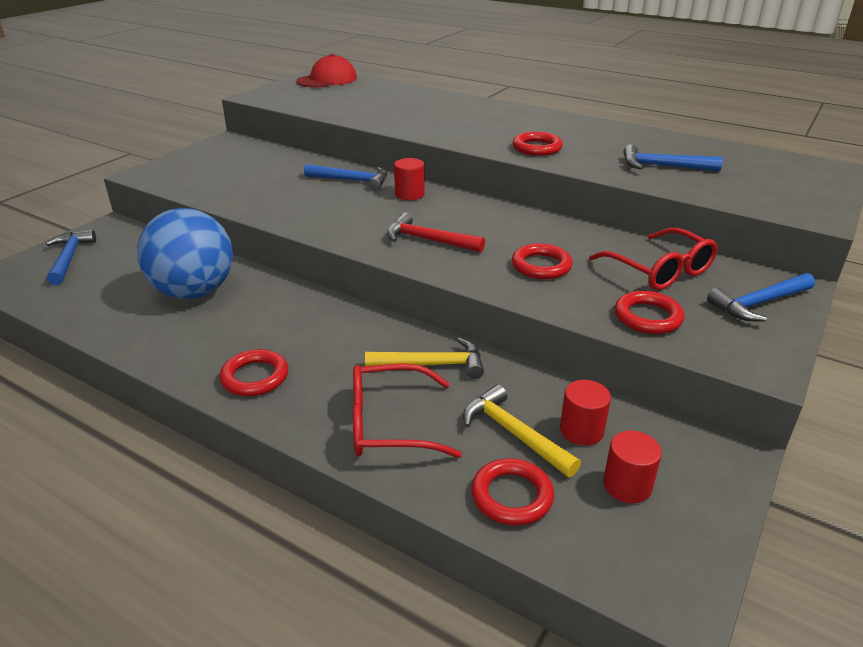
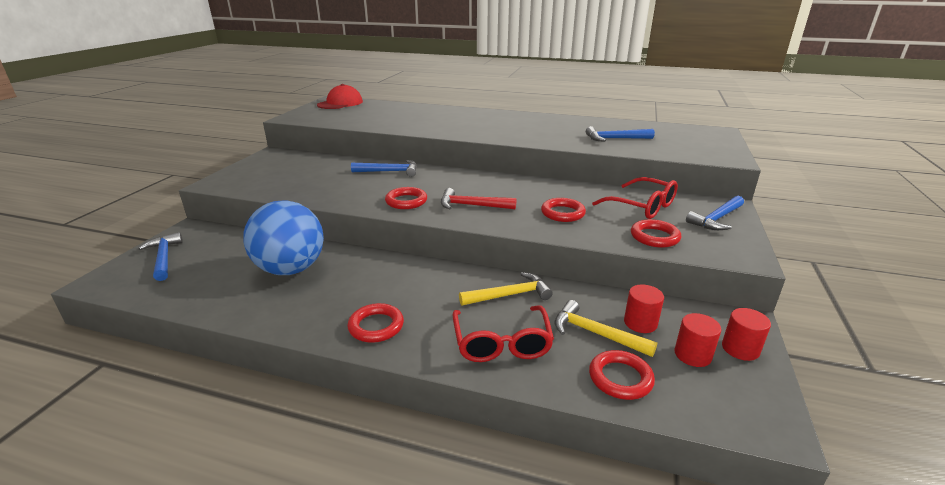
camera: 15 degrees left, 5 degrees down
red glasses [353,363,462,458] -> red glasses turned 75 degrees counterclockwise [453,306,554,362]
red cylinder [394,158,425,200] -> red cylinder moved to [722,308,771,361]
red ring [512,131,563,156] -> red ring moved to [385,187,427,209]

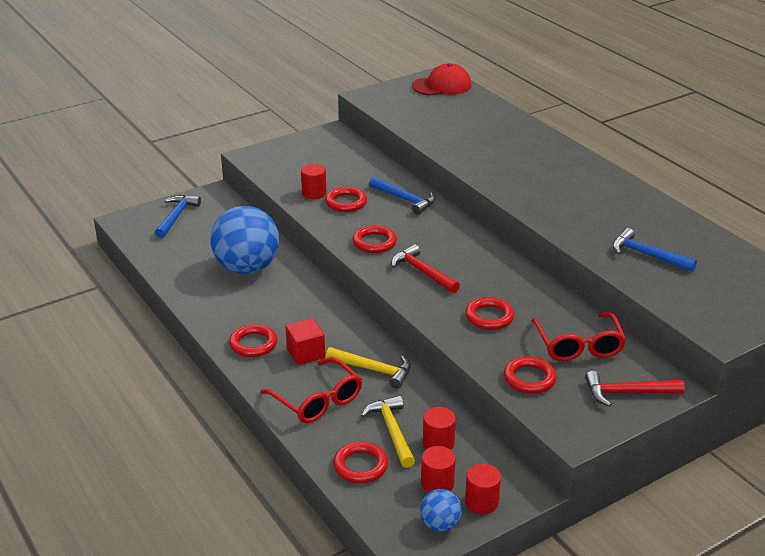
camera: 40 degrees right, 5 degrees up
red glasses [453,306,554,362] -> red glasses turned 75 degrees counterclockwise [260,357,362,423]
blue hammer [686,196,744,230] -> red hammer [585,371,685,407]
none -> red cube [285,318,325,365]
none -> red cylinder [301,164,326,199]
none -> red ring [325,187,367,212]
none -> blue ball [420,489,462,532]

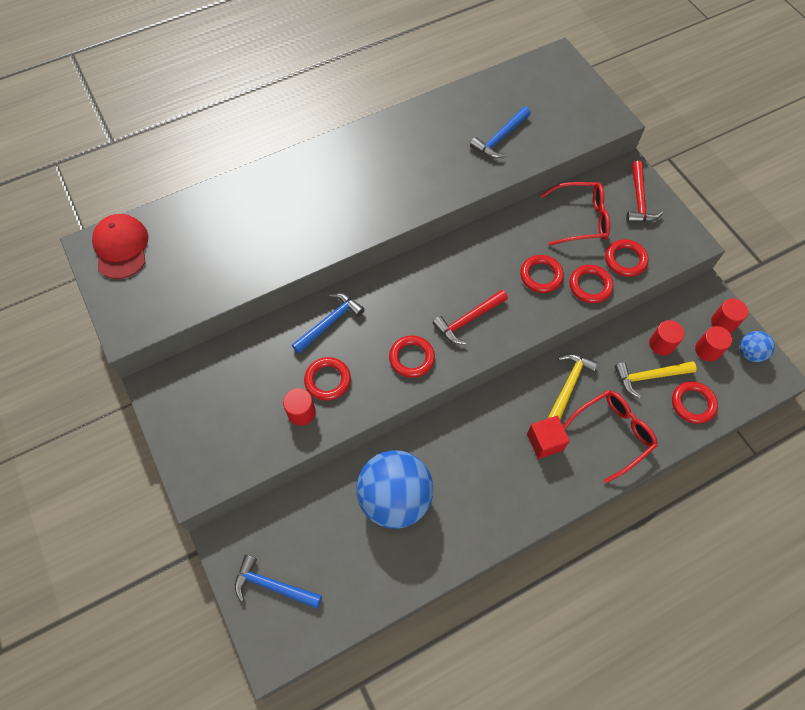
camera: 85 degrees left, 30 degrees up
red ring [229,324,277,357] -> red ring moved to [569,265,613,303]

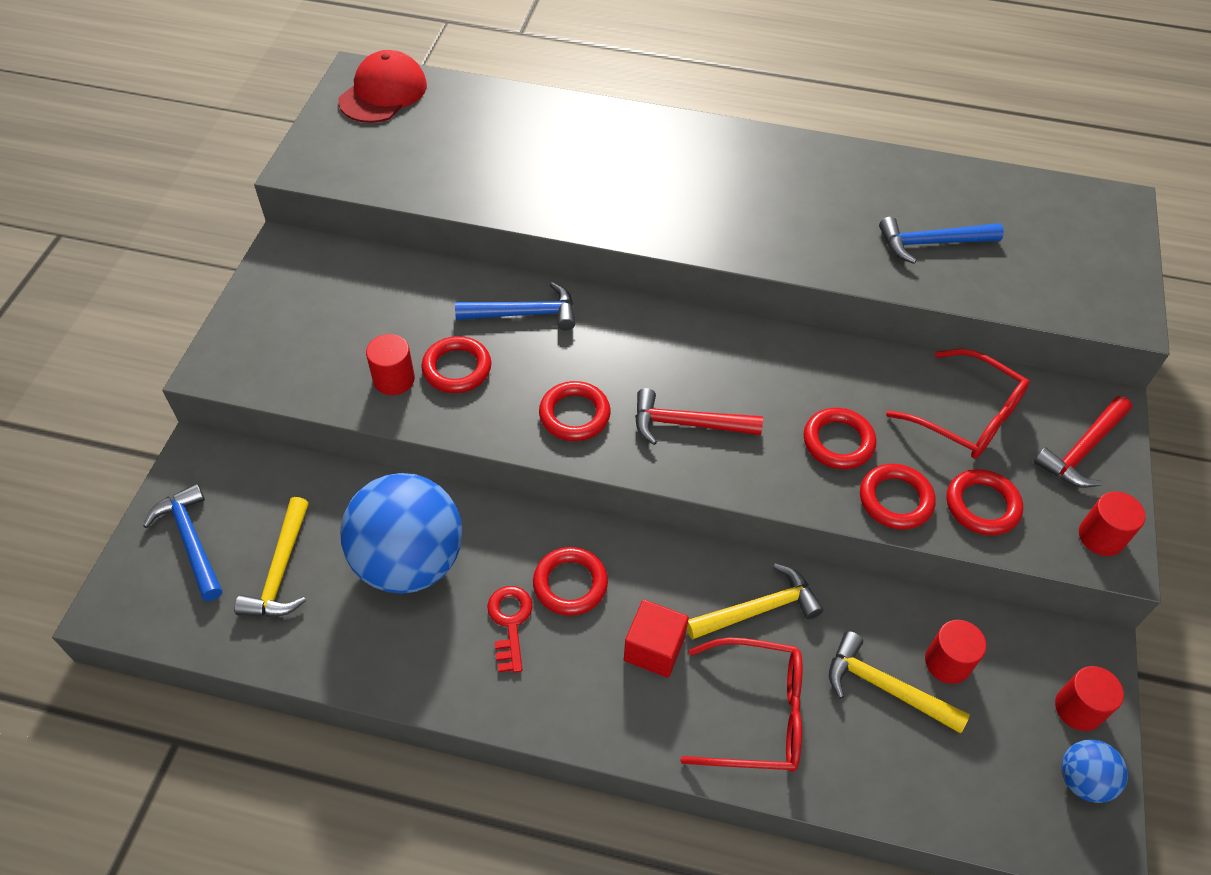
camera: 40 degrees right, 10 degrees down
red ring [672,381,718,424] -> red ring moved to [533,547,608,616]
red cylinder [695,326,732,362] -> red cylinder moved to [1079,491,1146,556]
none -> yellow hammer [234,497,309,617]
none -> red key [487,586,533,673]

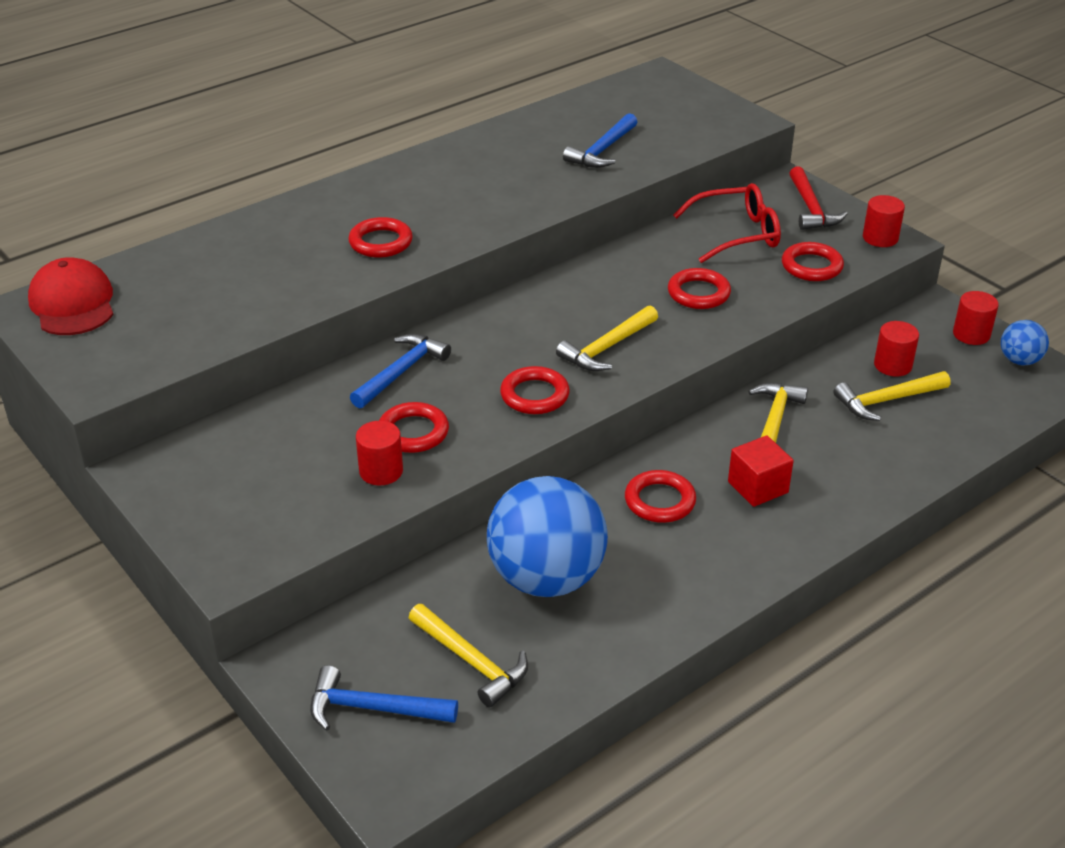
camera: 50 degrees left, 15 degrees down
red key [487,586,533,673] -> none
red hammer [635,388,763,445] -> yellow hammer [556,306,658,371]
red glasses [680,637,802,772] -> none
red ring [860,464,936,530] -> red ring moved to [348,217,413,258]

